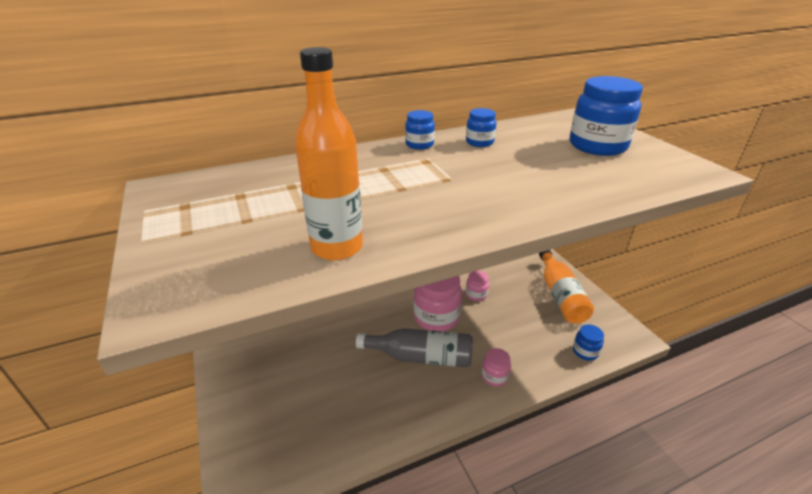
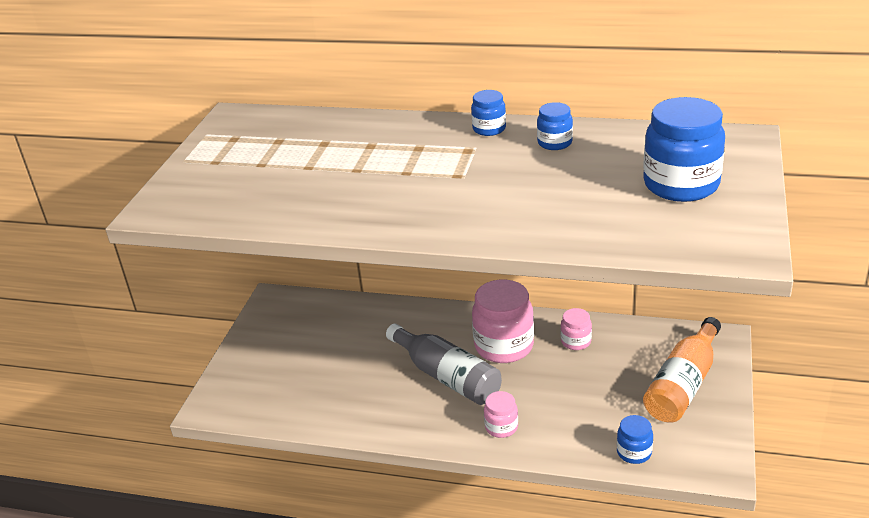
camera: 40 degrees right, 0 degrees up
orange bottle [295,47,363,260] -> none

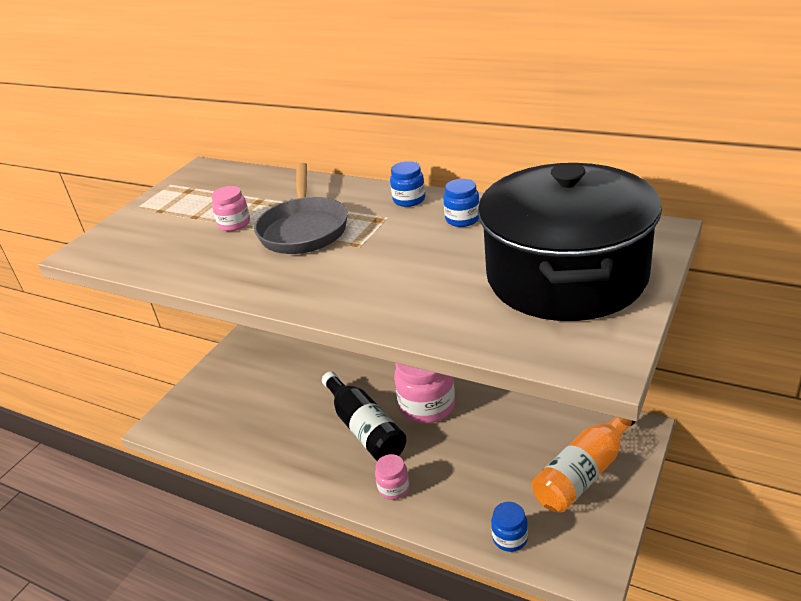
camera: 15 degrees right, 0 degrees up
grey bottle [386,324,502,405] -> black bottle [322,371,406,461]
pink jar [561,308,592,350] -> pink jar moved to [211,186,250,231]
blue jar [643,97,725,202] -> black pot [478,163,662,321]
none -> grey pan [254,163,348,254]

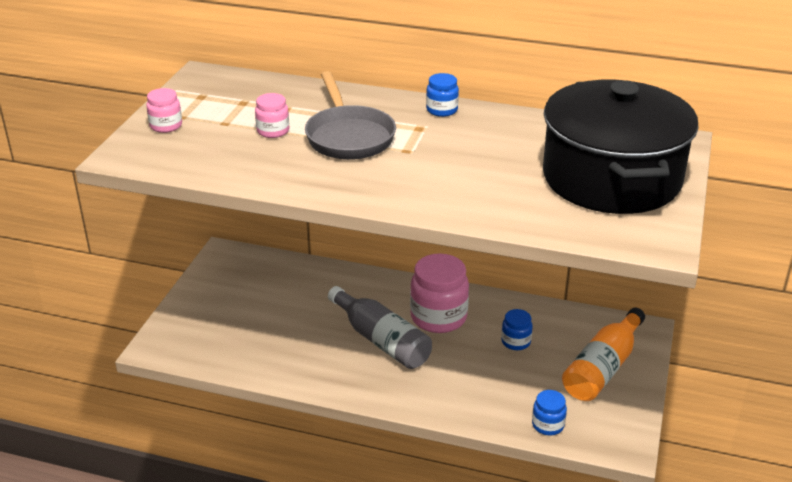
camera: 15 degrees left, 0 degrees up
black bottle [322,371,406,461] -> grey bottle [328,286,432,369]
pink jar [375,454,410,500] -> pink jar moved to [146,88,182,133]
blue jar [443,179,480,227] -> blue jar moved to [501,309,533,350]

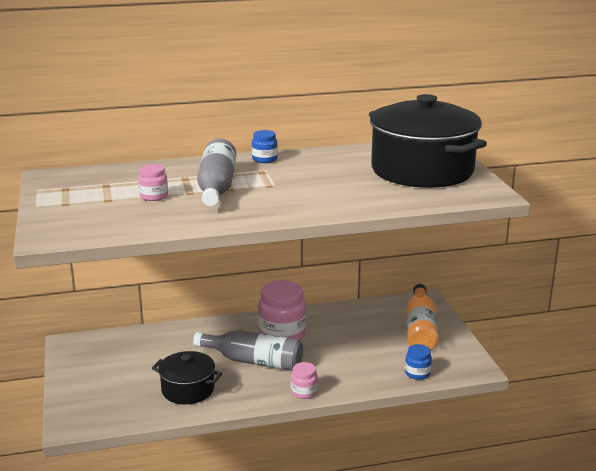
camera: 30 degrees left, 10 degrees down
pink jar [146,88,182,133] -> pink jar moved to [291,362,318,399]
grey pan [305,71,396,160] -> grey bottle [197,139,236,206]
blue jar [501,309,533,350] -> none
none -> black pot [152,351,222,404]

